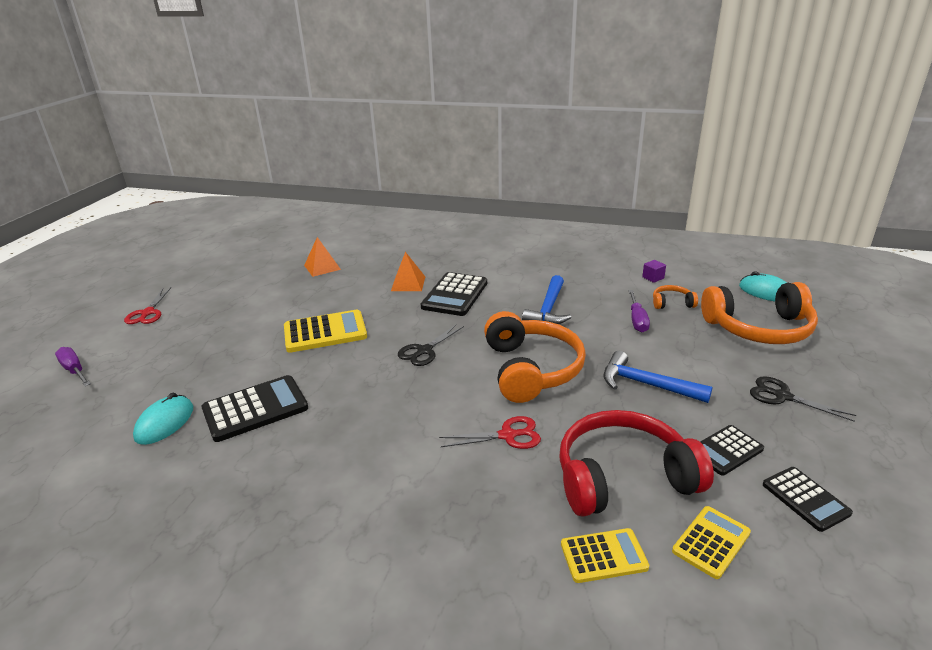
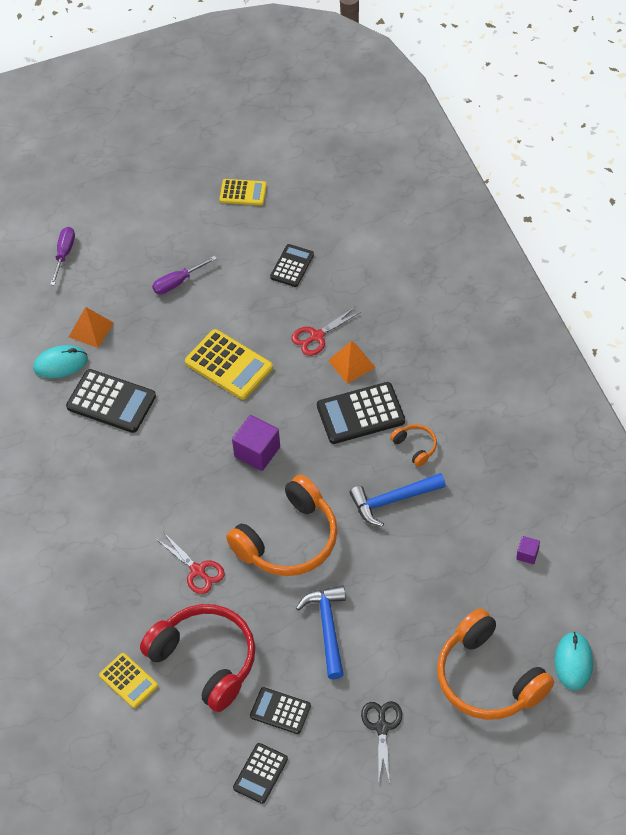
camera: 55 degrees right, 25 degrees up
red scissors [124,288,171,324] -> red scissors moved to [291,307,361,356]
orange pyramid [304,237,341,277] -> orange pyramid moved to [69,307,114,348]
black scissors [398,324,464,366] -> purple cube [232,415,280,471]
purple screwdriver [628,290,650,332] -> purple screwdriver moved to [152,256,217,294]
orange headphones [653,285,698,309] -> orange headphones moved to [390,424,437,467]
yellow calculator [672,506,751,579] -> yellow calculator moved to [219,179,267,205]
none -> black calculator [270,244,314,287]

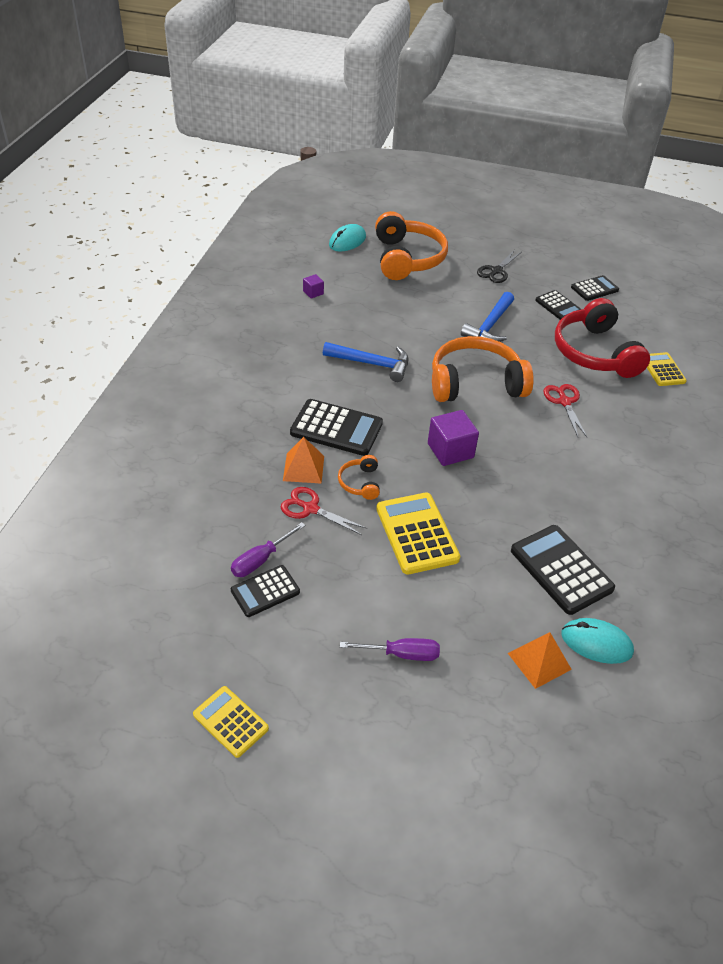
camera: 150 degrees left, 10 degrees down
purple screwdriver [50,227,75,286] -> purple screwdriver moved to [231,522,305,577]
red scissors [291,307,361,356] -> red scissors turned 150 degrees counterclockwise [281,487,367,535]
orange headphones [390,424,437,467] -> orange headphones moved to [338,455,380,500]

